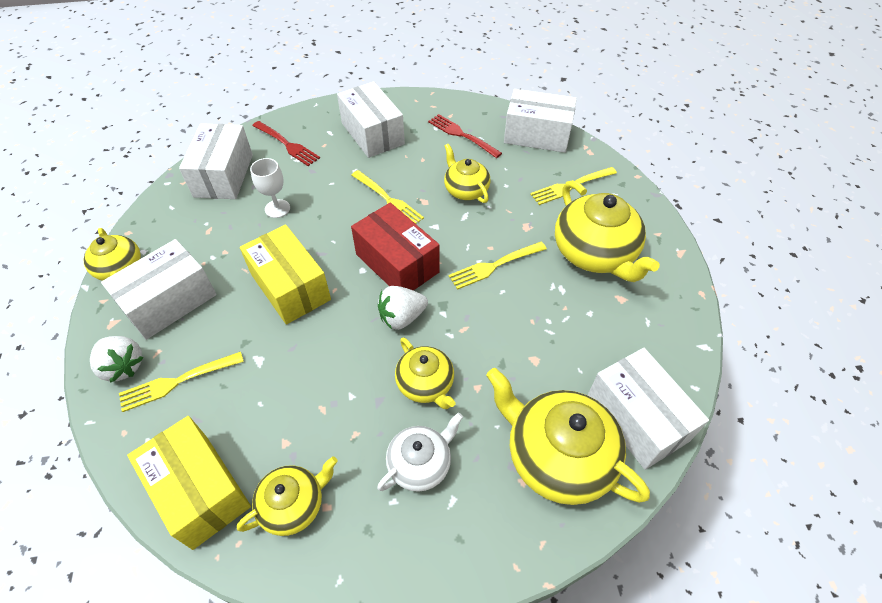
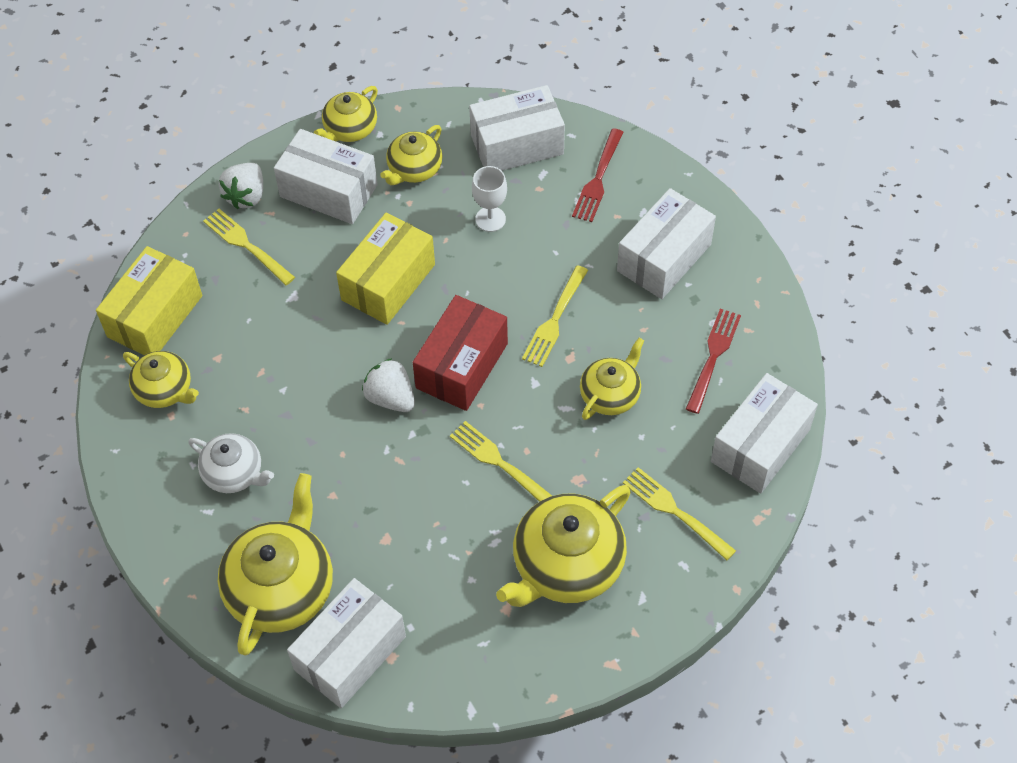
camera: 70 degrees right, 5 degrees up
yellow teapot [395,337,455,409] -> yellow teapot moved to [380,125,442,185]
white box [504,89,577,153] -> white box turned 45 degrees clockwise [711,373,818,494]

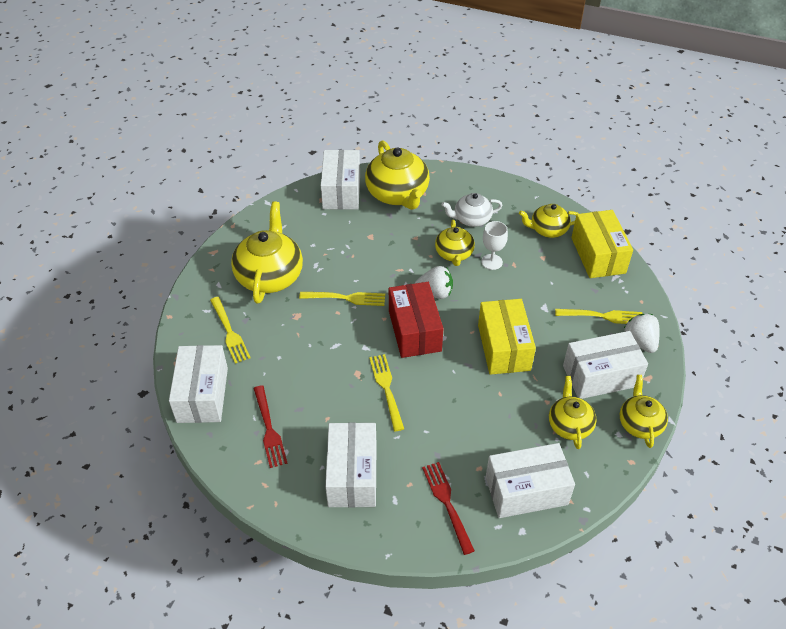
camera: 140 degrees right, 10 degrees down
white box [469,85,565,171] -> white box turned 45 degrees clockwise [486,443,575,518]
white goblet [472,166,507,232] -> white goblet moved to [481,221,508,270]
yellow teapot [580,338,644,420] -> yellow teapot moved to [435,220,475,266]
yellow fork [623,467,736,560] -> yellow fork turned 60 degrees clockwise [210,297,251,364]

